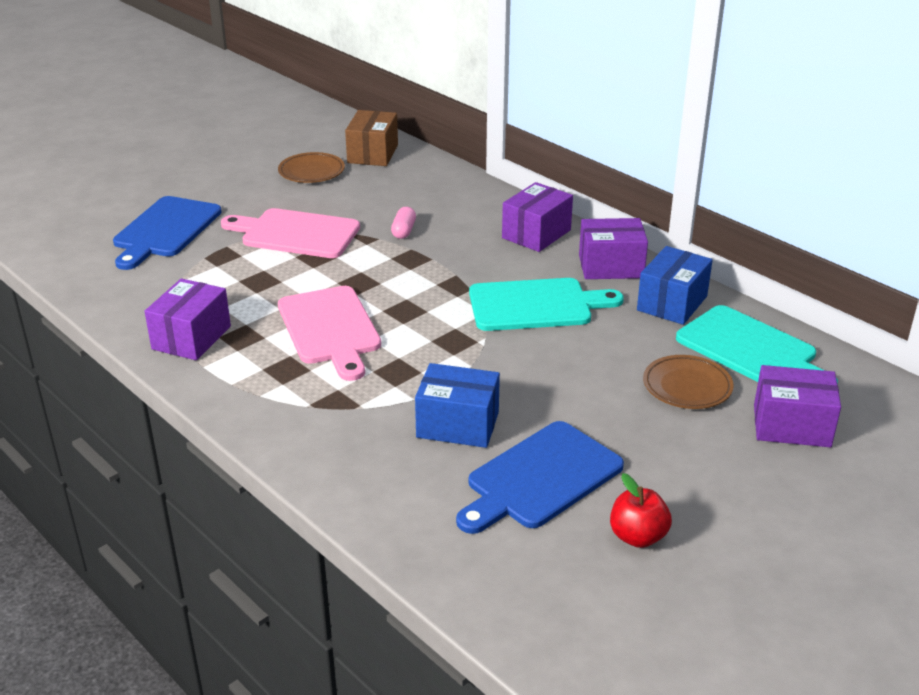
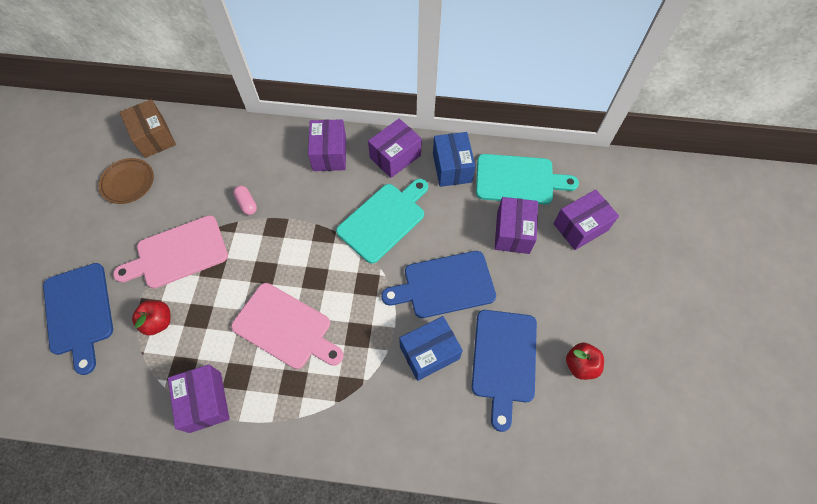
camera: 40 degrees left, 30 degrees up
brown plate [643,355,734,409] -> purple box [495,197,538,254]
none -> red apple [132,300,170,336]
none -> blue cutting board [381,251,496,318]

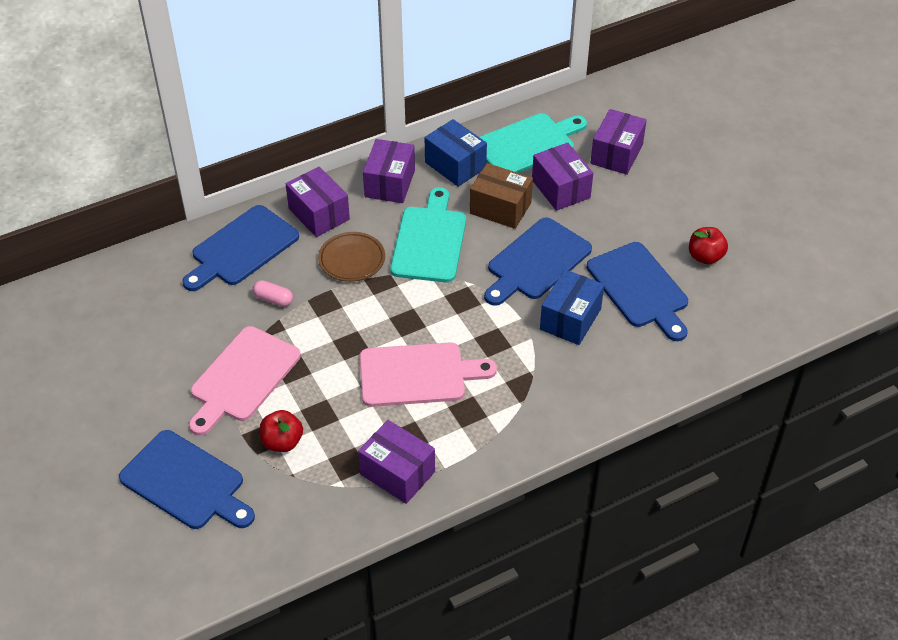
camera: 35 degrees left, 15 degrees down
brown plate [99,158,154,204] -> brown plate moved to [318,232,385,282]
brown box [120,99,176,158] -> brown box moved to [470,163,533,229]
none -> blue cutting board [182,205,299,291]

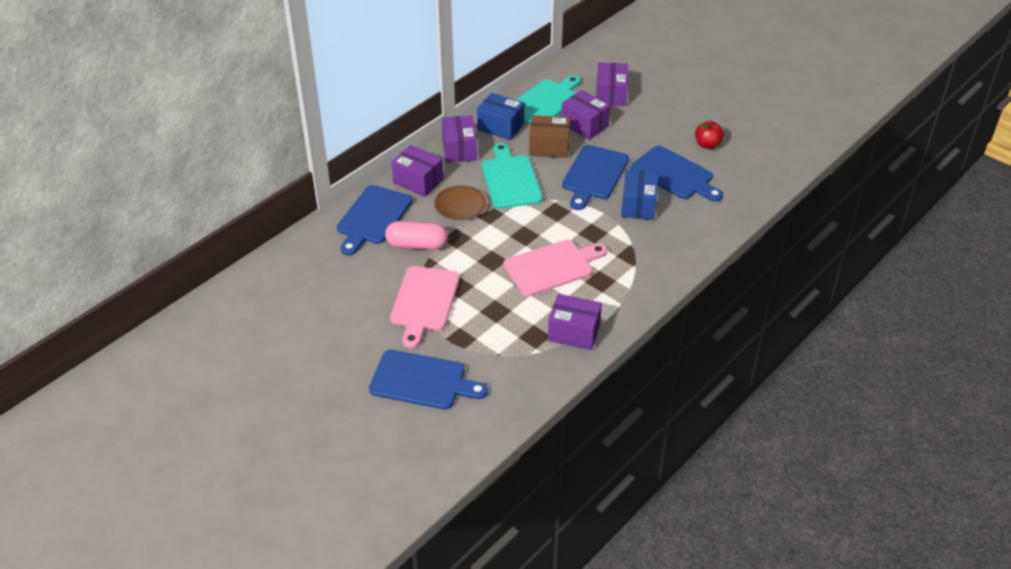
camera: 20 degrees left, 5 degrees down
pink capsule [253,280,293,307] -> pink capsule [385,221,448,250], size x1.83
red apple [260,410,303,452] -> none

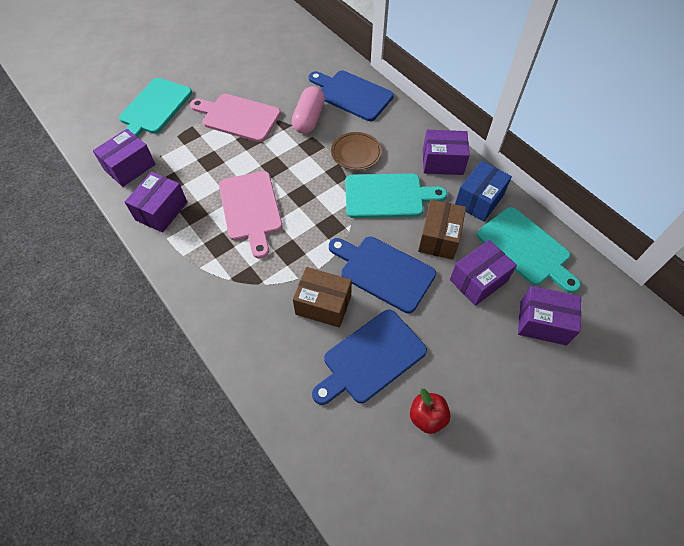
camera: 100 degrees right, 15 degrees up
blue cutting board [369,350,488,409] -> turquoise cutting board [119,78,192,137]
purple box [391,145,444,197] -> purple box moved to [93,129,156,187]
blue box [621,169,659,220] -> brown box [293,267,352,328]

